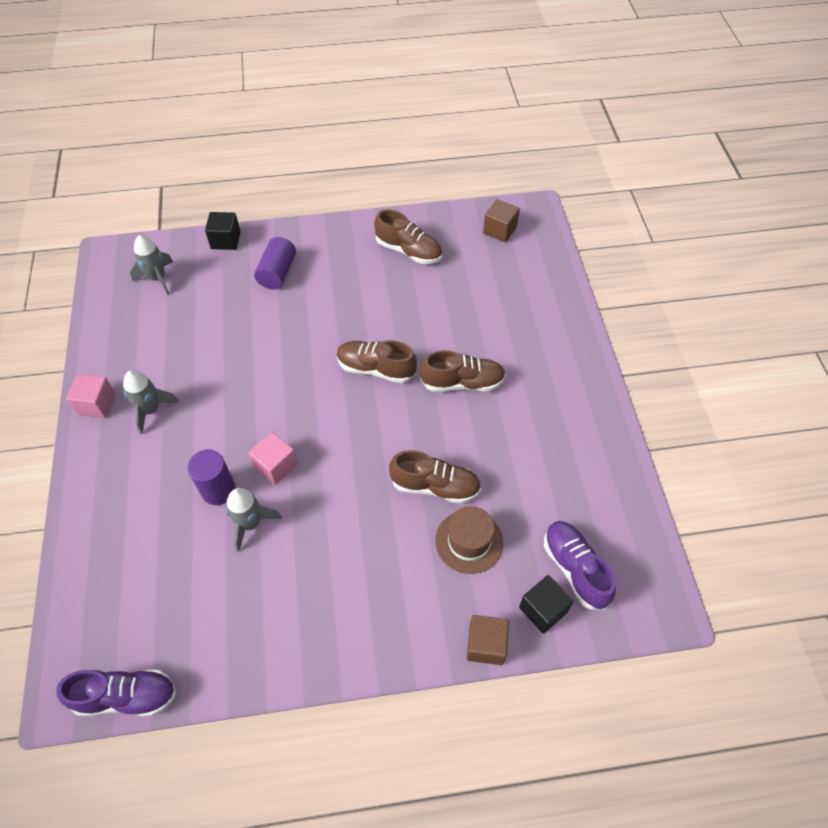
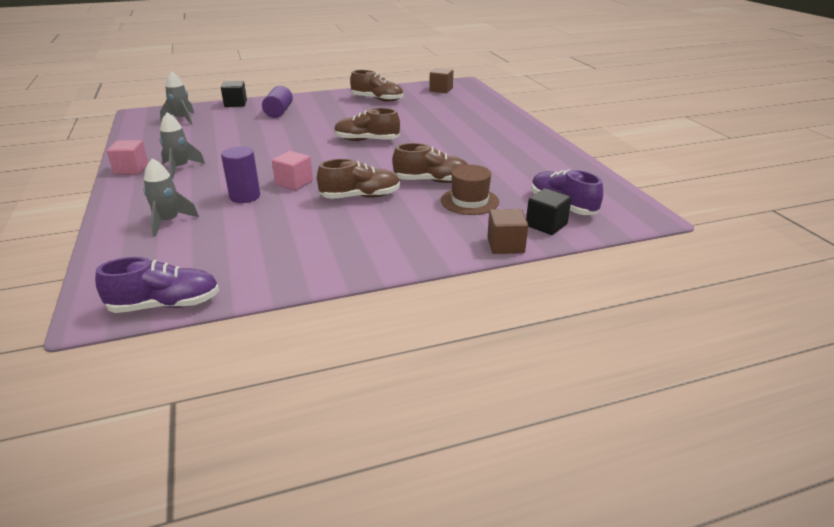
camera: 10 degrees left, 25 degrees down
grey rocket [226,488,282,552] -> grey rocket moved to [143,158,199,237]
brown shoe [420,350,506,392] -> brown shoe moved to [317,159,400,199]

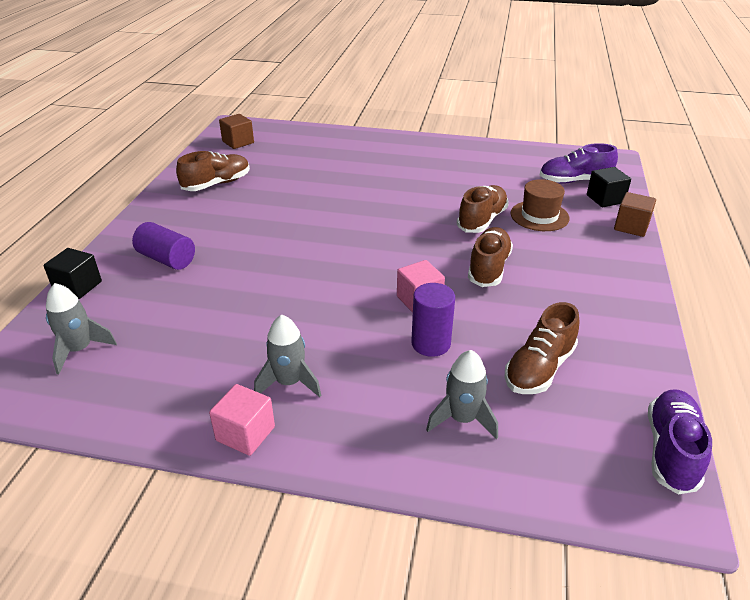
camera: 60 degrees left, 5 degrees up
brown shoe [334,108,400,141] -> brown shoe moved to [504,302,579,394]

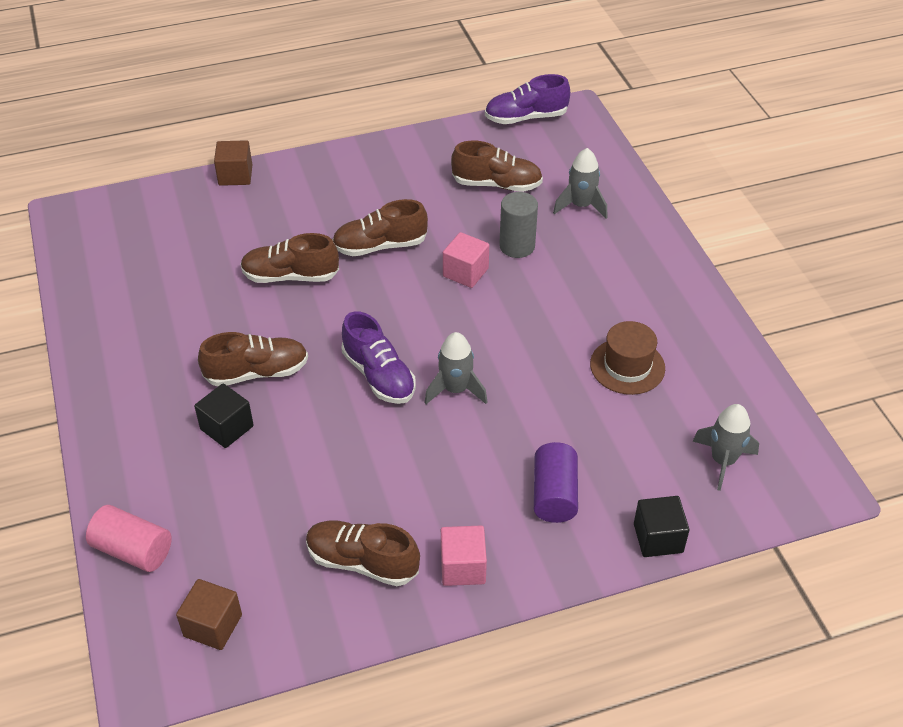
camera: 120 degrees left, 10 degrees up
pink cube [209,384,275,456] -> pink cube moved to [441,526,487,586]
grey rocket [254,314,321,397] -> grey rocket moved to [425,332,487,404]
purple cylinder [411,283,455,357] -> grey cylinder [499,192,538,258]
brown hat [511,179,570,231] -> brown hat moved to [590,321,665,395]
purple shoe [540,143,618,183] -> purple shoe moved to [341,311,416,404]
black cube [587,167,631,207] -> black cube moved to [194,383,254,448]
none -> pink cylinder [86,505,172,572]
none -> brown shoe [198,332,308,386]

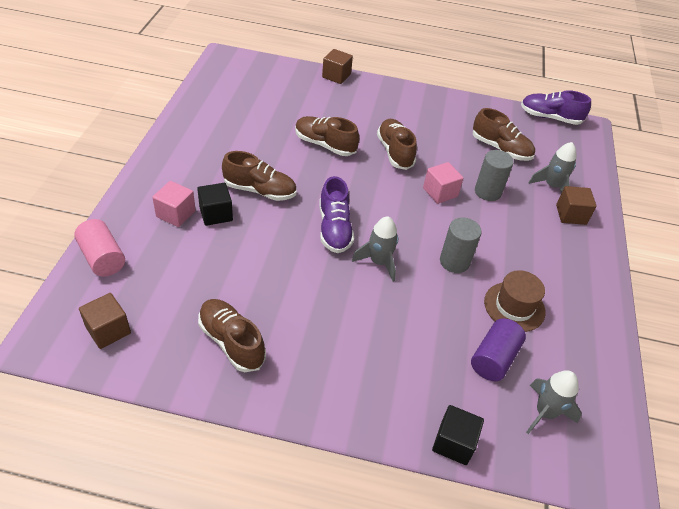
camera: 25 degrees right, 0 degrees up
brown shoe [333,199,428,256] -> brown shoe turned 60 degrees clockwise [377,119,417,170]
pink cube [441,526,487,586] -> pink cube moved to [152,181,196,227]
purple cylinder [534,442,578,523] -> purple cylinder moved to [471,318,526,381]
none -> grey cylinder [440,218,482,273]
none -> brown cube [556,186,597,225]

